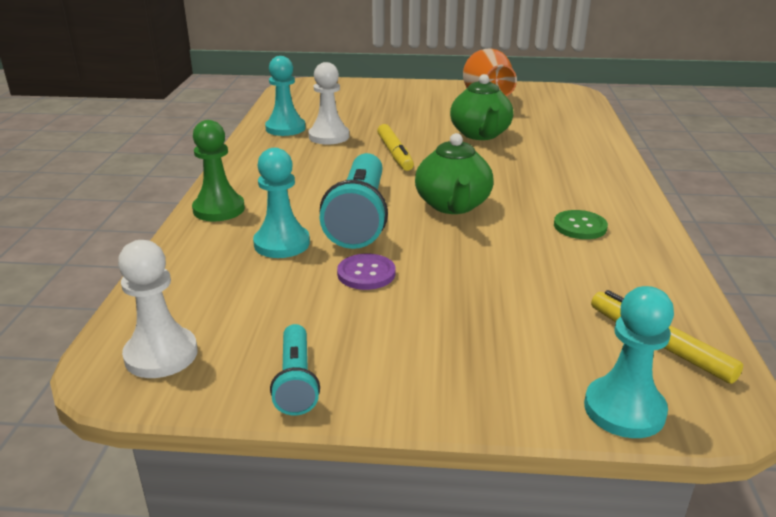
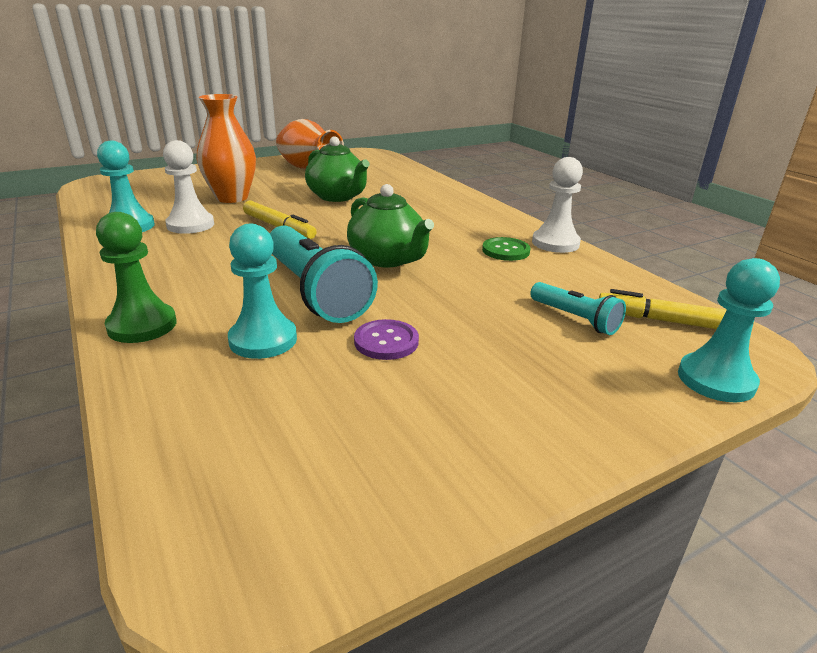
camera: 35 degrees left, 0 degrees up
white pawn [118,240,198,378] -> white pawn moved to [532,157,583,253]
turquoise flashlight [270,324,320,415] -> turquoise flashlight moved to [530,282,626,335]
none -> orange vase [197,94,256,203]

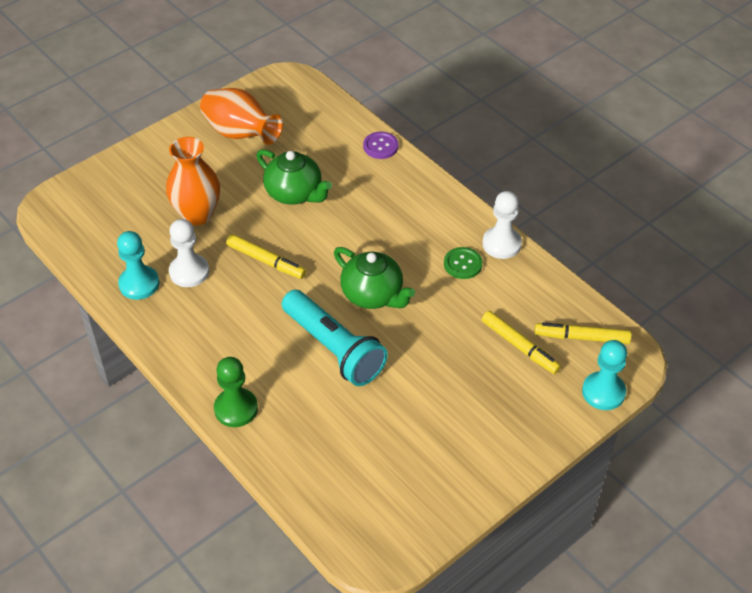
camera: 10 degrees left, 20 degrees up
turquoise pawn [228,224,297,359] -> none
purple button [354,319,419,360] -> purple button moved to [363,132,399,159]
turquoise flashlight [530,282,626,335] -> yellow marker [482,311,561,374]

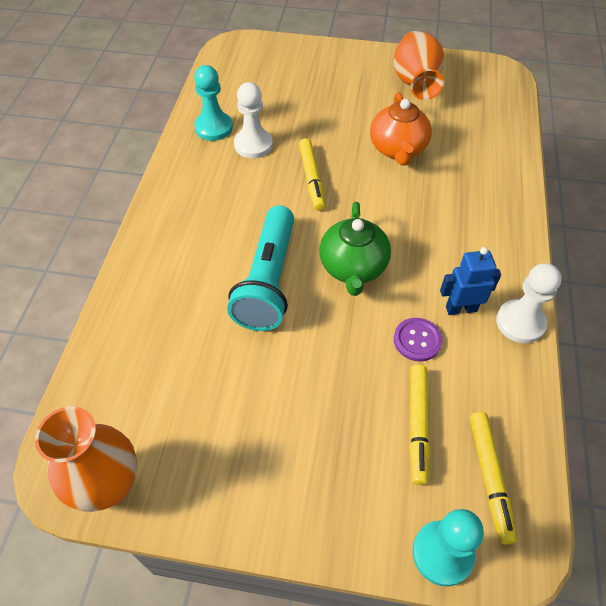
camera: 50 degrees right, 5 degrees up
orange vase [166,137,220,225] -> orange vase moved to [35,406,137,512]
green pawn [214,357,258,427] -> none
green teapot [256,149,332,205] -> orange teapot [370,92,432,166]
purple button [363,132,399,159] -> purple button moved to [394,318,442,362]
green button [444,247,483,279] -> blue robot [440,247,501,315]
yellow marker [535,322,631,344] -> yellow marker turned 150 degrees counterclockwise [470,412,517,544]

